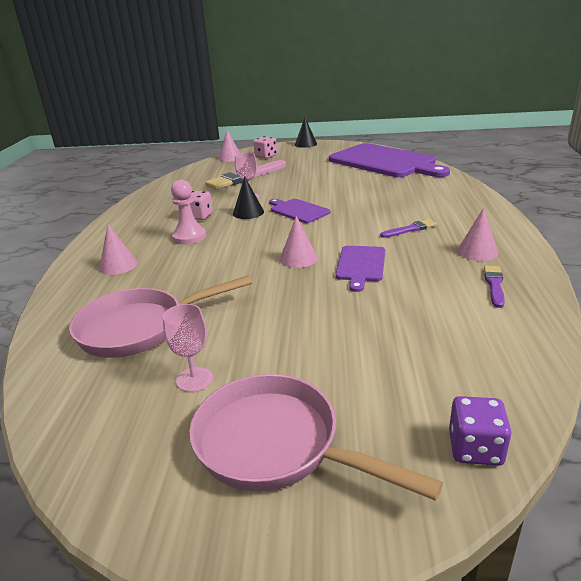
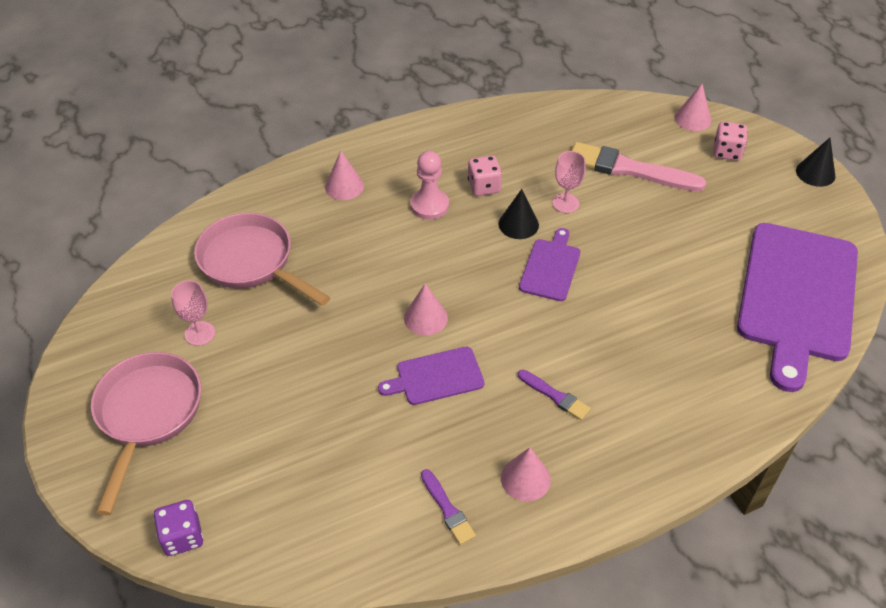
camera: 60 degrees right, 20 degrees up
purple brush [484,265,505,308] -> purple brush turned 75 degrees clockwise [421,469,476,545]

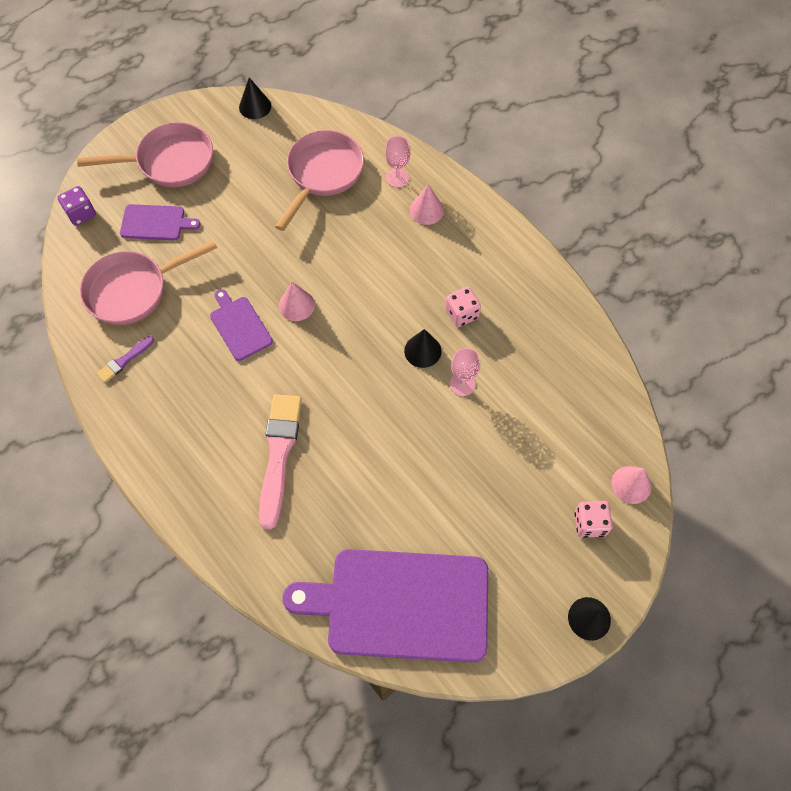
camera: 75 degrees right, 15 degrees up
pink goblet [171,280,215,346] -> pink goblet moved to [385,136,411,188]
pink pawn [410,151,449,220] -> none
pink cone [501,447,551,501] -> none
purple brush [518,370,591,420] -> none
purple cutting board [519,228,580,301] -> purple cutting board moved to [120,204,201,240]
pink brush [571,142,706,192] -> pink brush moved to [259,394,302,530]
none -> pink pan [80,240,217,325]
none -> black cone [239,77,271,119]

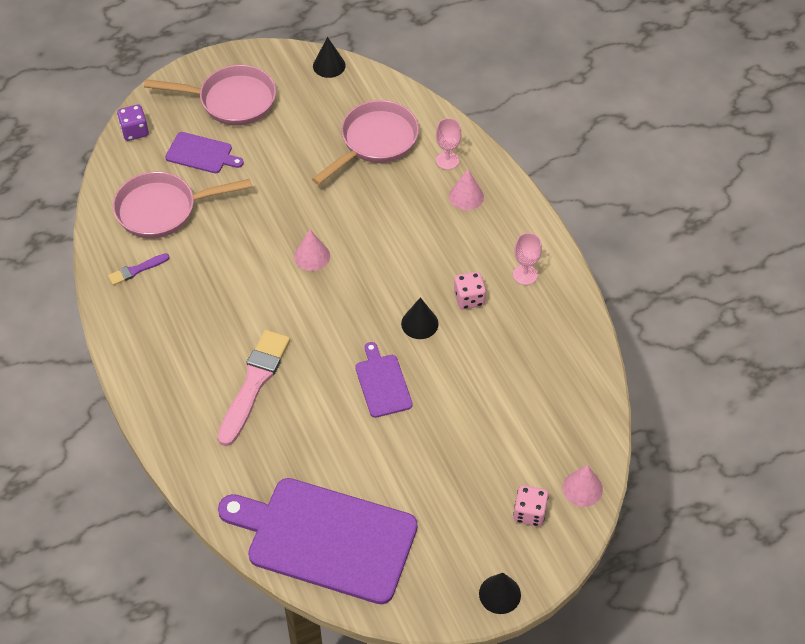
camera: 15 degrees right, 10 degrees down
purple cutting board [210,289,273,361] -> purple cutting board moved to [355,342,413,418]
pink goblet [450,348,480,396] -> pink goblet moved to [513,233,542,285]

